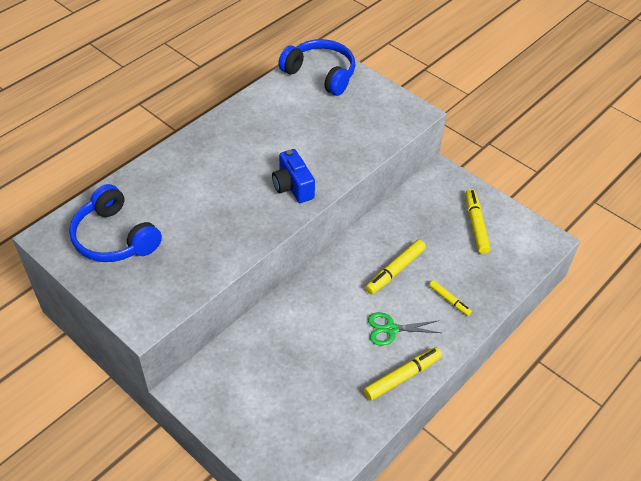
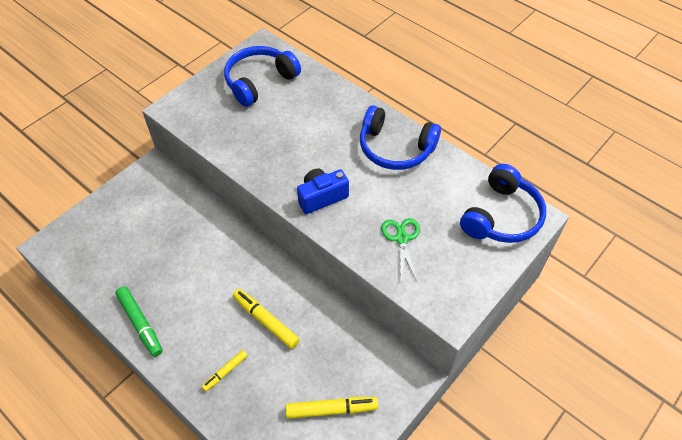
camera: 90 degrees right, 5 degrees up
yellow marker [364,347,442,401] -> green marker [115,286,163,357]
green scissors [368,312,441,346] -> green scissors moved to [381,218,420,280]
none -> blue headphones [360,105,441,170]

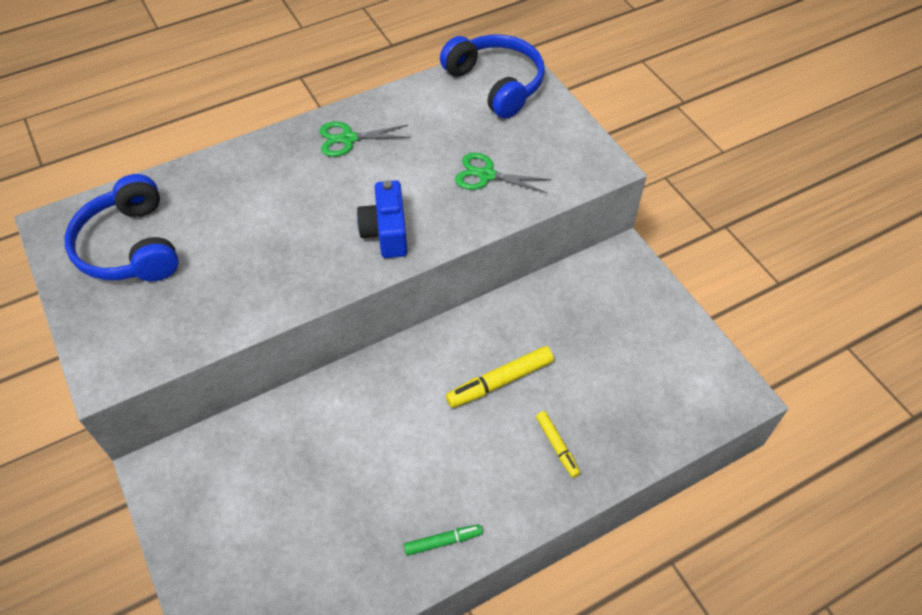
camera: 70 degrees left, 0 degrees up
green marker [115,286,163,357] -> green marker [404,524,483,556], size x0.61
yellow marker [286,397,378,419] -> none
blue headphones [360,105,441,170] -> green scissors [320,122,411,157]

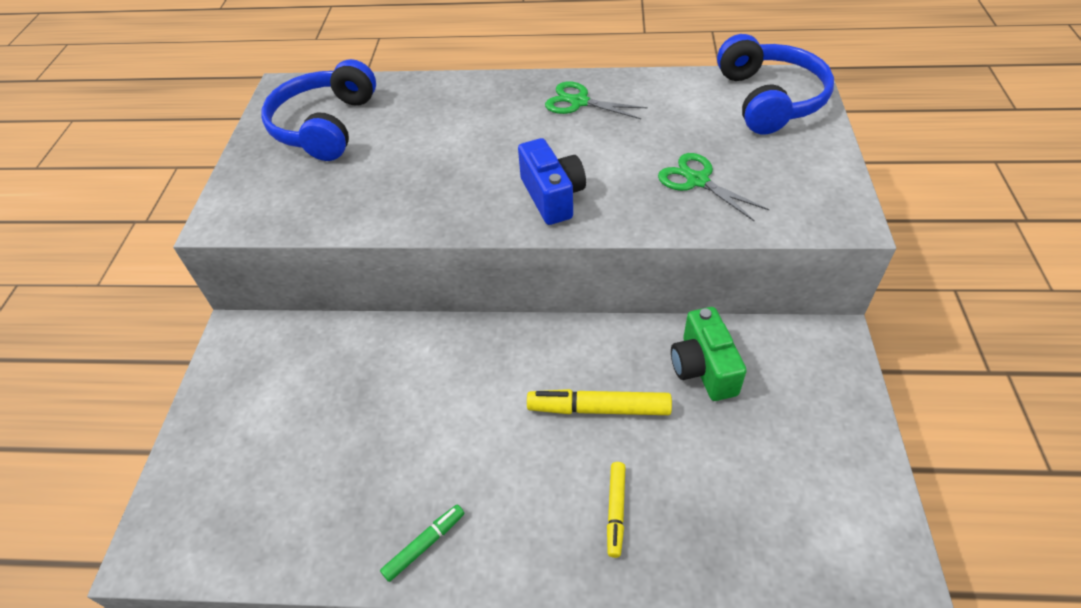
camera: 35 degrees right, 5 degrees down
blue camera [357,180,408,258] -> blue camera turned 135 degrees clockwise [518,138,586,225]
green marker [404,524,483,556] -> green marker turned 60 degrees counterclockwise [380,505,464,582]
none -> green camera [671,307,747,401]

